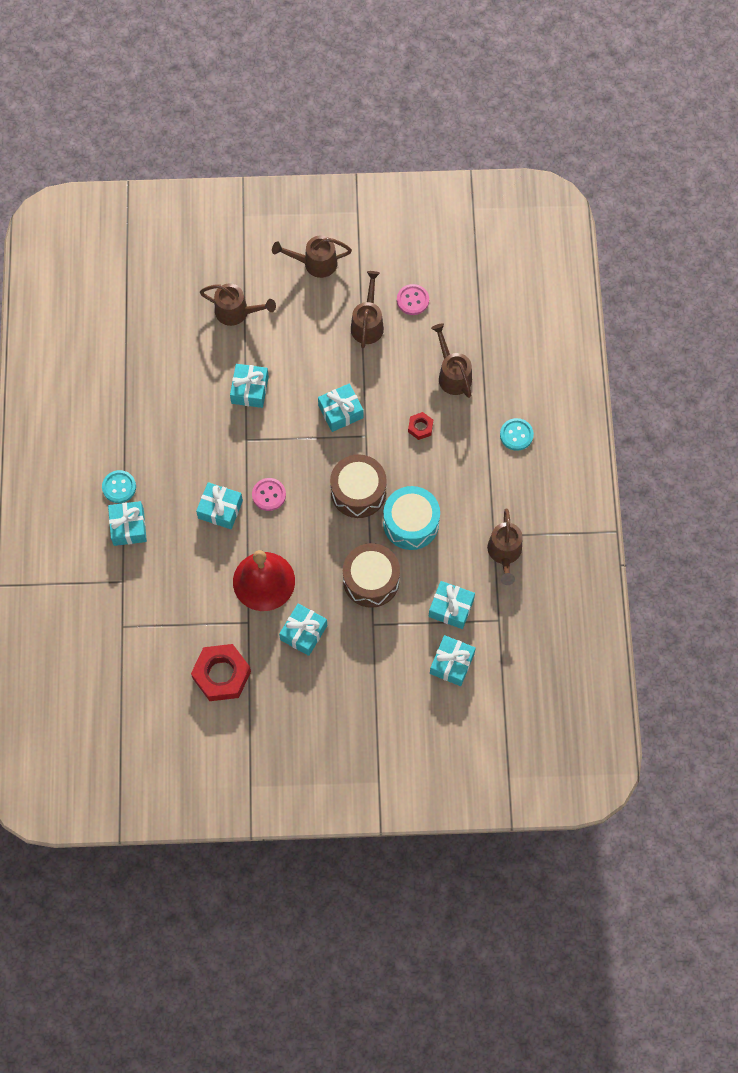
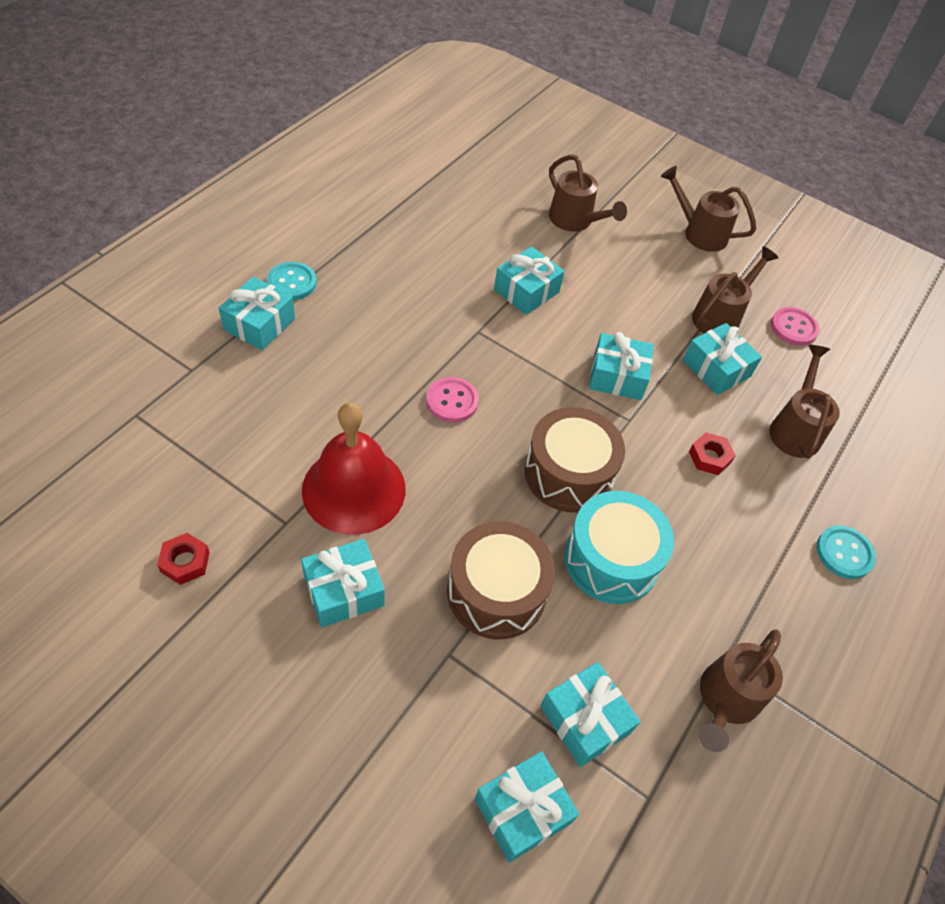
camera: 30 degrees right, 15 degrees down
red nut [191,644,251,701] -> red nut [157,533,210,585], size x0.49
turquoise gift [196,482,243,529] -> turquoise gift moved to [683,323,762,395]

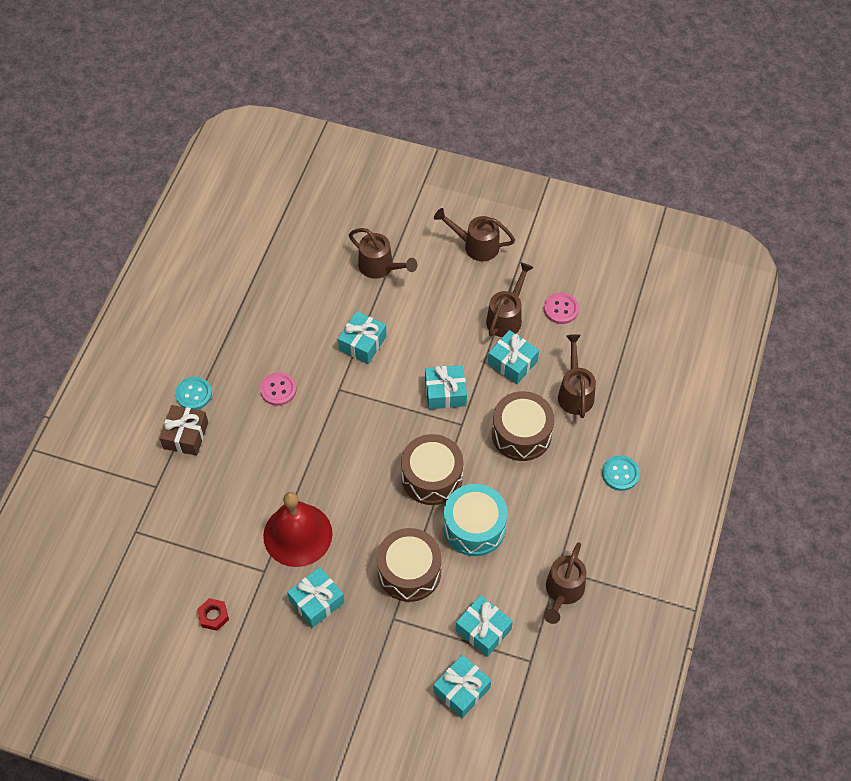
camera: 10 degrees left, 5 degrees up
turquoise gift [219,276,295,350] -> brown gift [160,405,208,456]
pink button [426,377,479,422] -> pink button moved to [260,372,296,406]
red nut [689,432,736,475] -> brown drum [492,391,555,461]

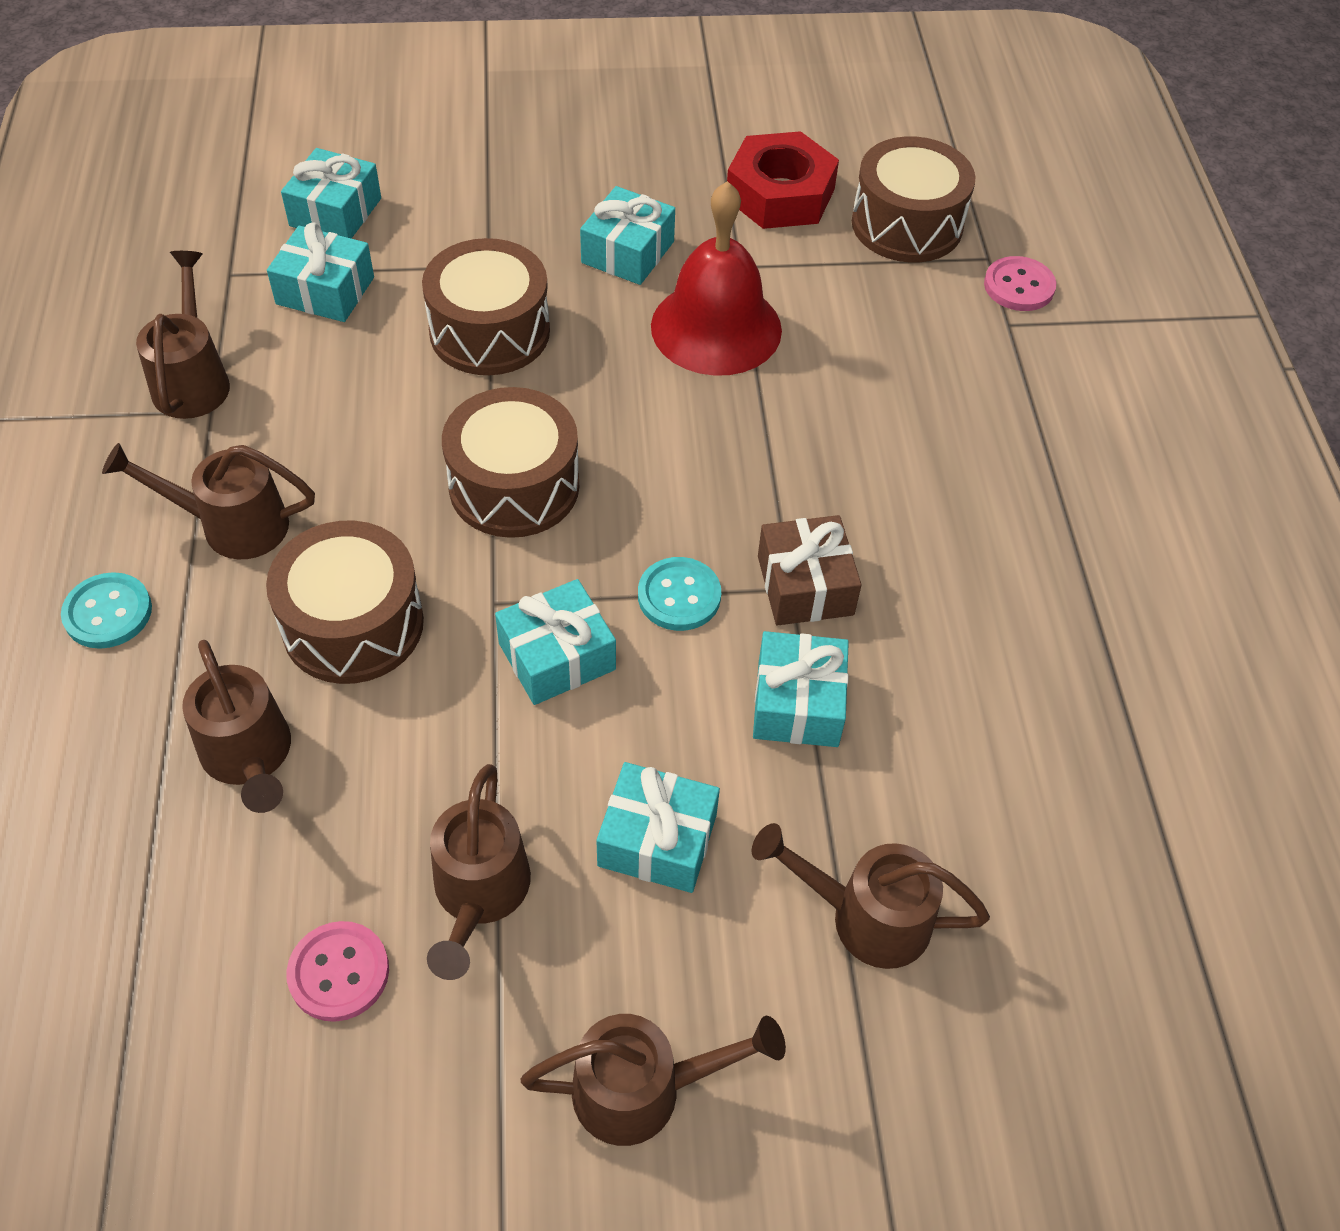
camera: 155 degrees right, 5 degrees down
brown gift [160,405,208,456] -> brown gift moved to [758,515,862,625]
turquoise button [175,377,212,410] -> turquoise button moved to [638,557,721,631]
red nut [197,598,229,631] -> red nut [727,131,839,229], size x2.06
pink button [260,372,296,406] -> pink button moved to [984,256,1056,311]
turquoise drum [443,484,508,556] -> none
turquoise gift [488,330,539,384] -> turquoise gift moved to [596,762,720,893]
none -> brown watering can [102,443,315,559]
none -> brown drum [852,136,975,262]

